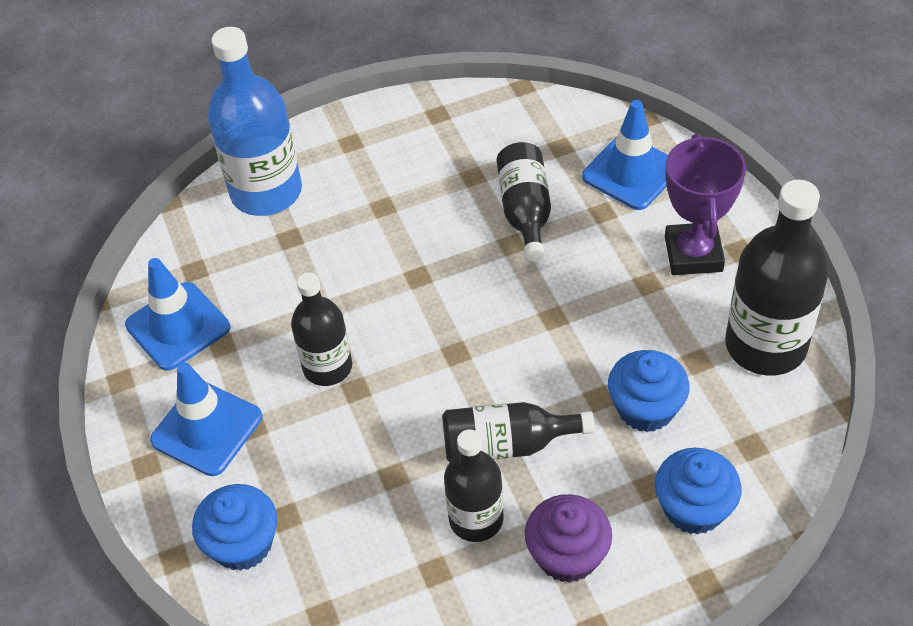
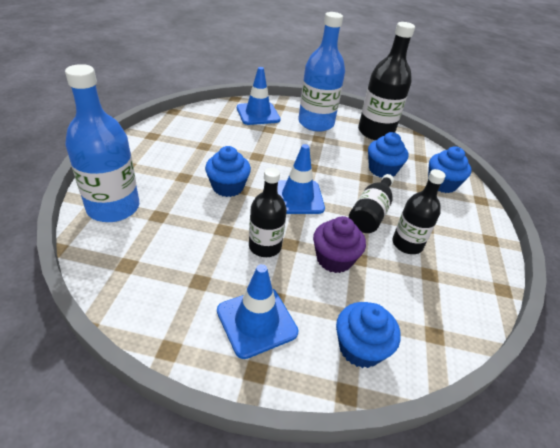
camera: 65 degrees left, 10 degrees down
blue traffic cone [125,258,230,371] -> blue traffic cone moved to [277,144,325,214]
black bottle [497,142,551,262] -> none
purple cupcake [525,494,612,583] -> purple cupcake moved to [313,216,366,273]
purple trophy [665,134,746,275] -> blue bottle [298,12,345,132]
none -> blue cupcake [205,146,251,197]

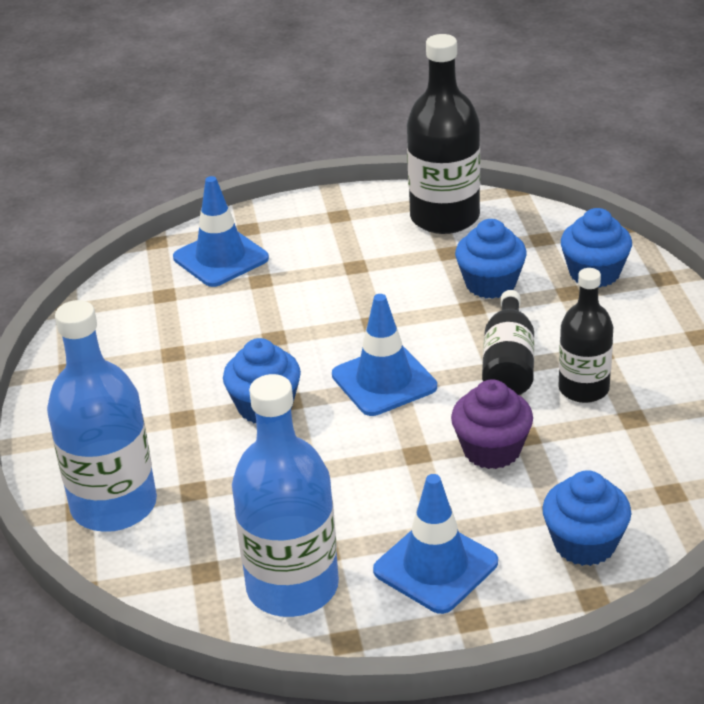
camera: 15 degrees left, 5 degrees down
black bottle [249,168,287,257] -> none
blue bottle [298,12,345,132] -> blue bottle moved to [232,374,339,617]

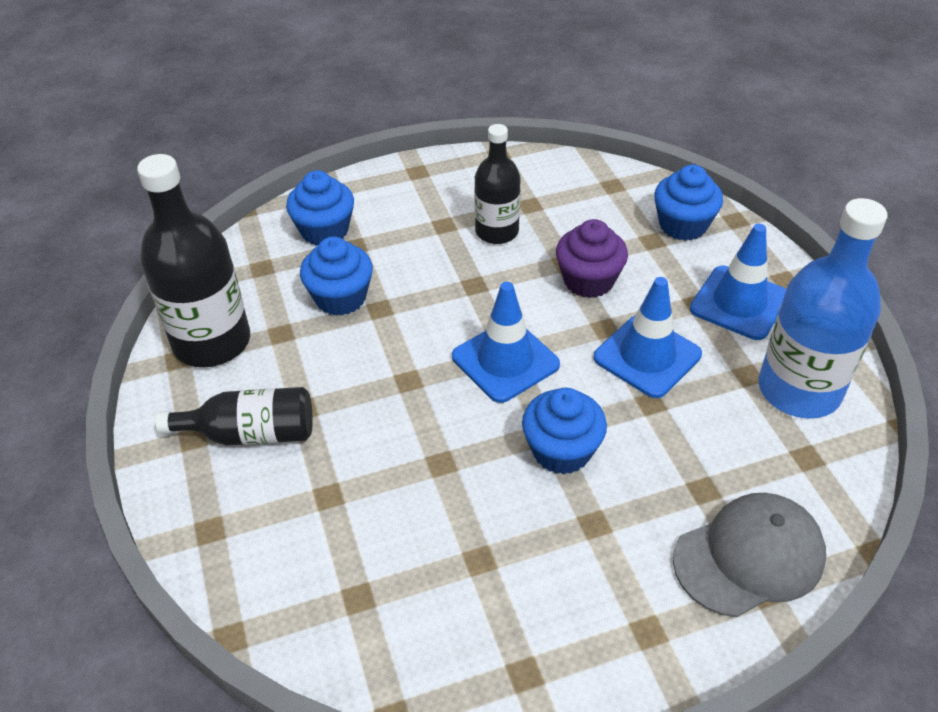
camera: 100 degrees left, 10 degrees up
blue bottle [47,300,157,532] -> grey cap [673,493,826,617]
blue traffic cone [173,176,269,287] -> blue traffic cone moved to [594,277,702,398]
black bottle [482,290,534,395] -> black bottle moved to [155,387,313,446]

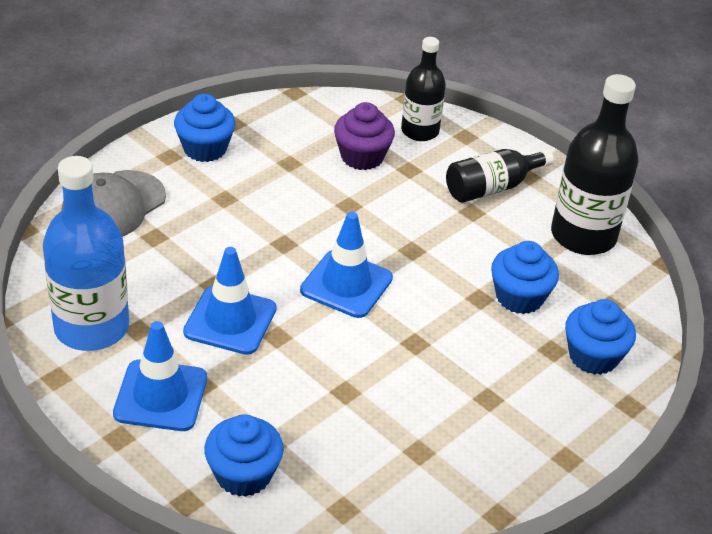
camera: 150 degrees right, 5 degrees down
black bottle [474,124,521,244] -> black bottle moved to [401,37,446,141]
blue cupcake [522,388,607,474] -> blue cupcake moved to [174,94,235,162]
purple cupcake [556,219,628,298] -> purple cupcake moved to [334,102,395,170]

